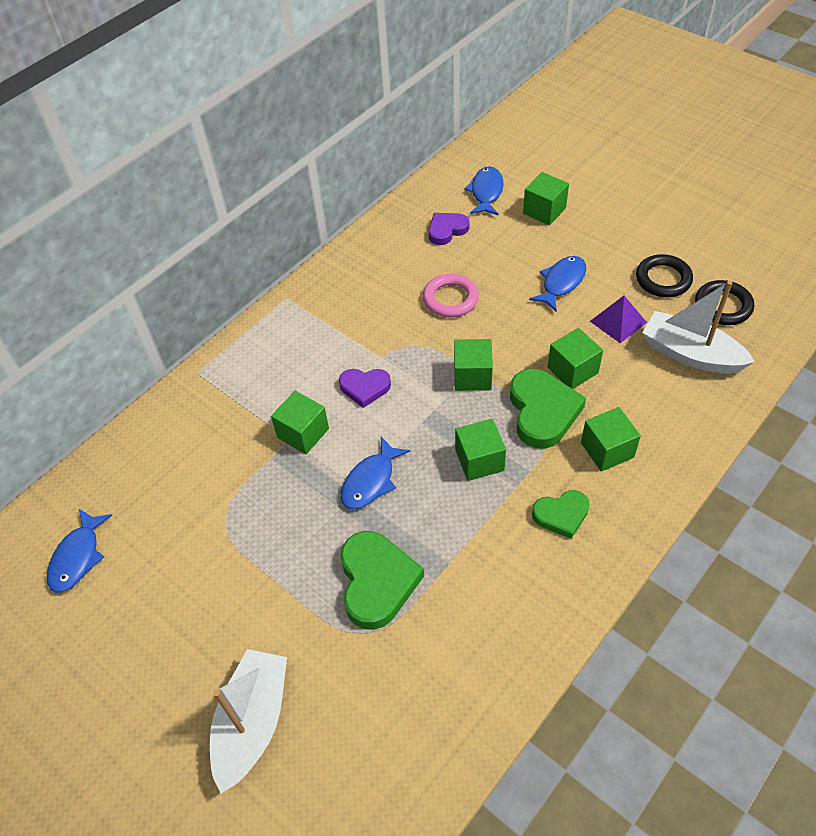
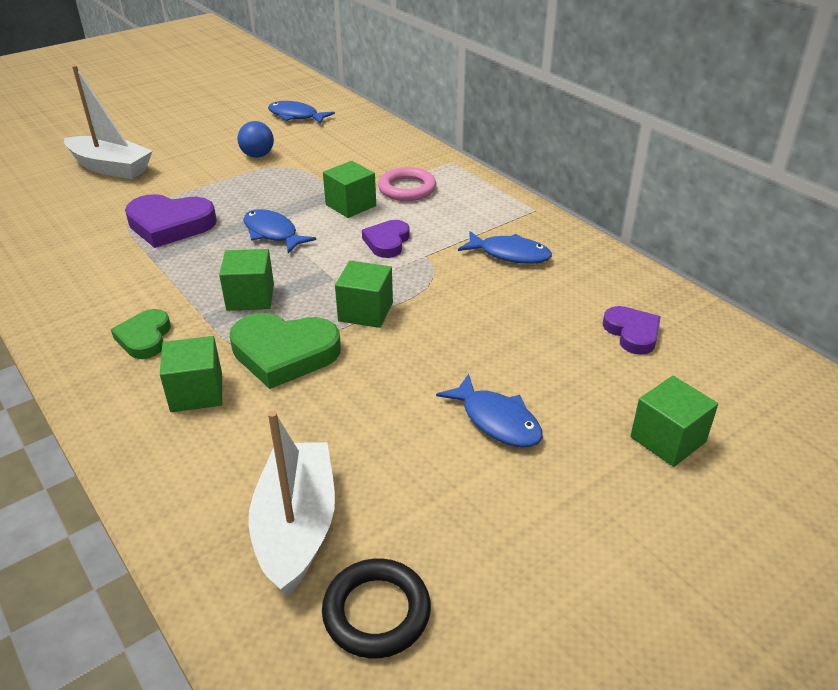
camera: 100 degrees right, 15 degrees down
green heart [340,531,424,630] -> purple heart [125,194,217,248]
pink ring [423,274,479,317] -> pink ring moved to [378,167,437,201]
blue fish [464,166,503,216] -> blue fish moved to [458,231,552,264]
green cube [548,328,603,389] -> none
purple pyramid [590,296,647,343] -> none
black ring [636,254,693,297] -> none
white boat [642,281,755,374] -> white boat turned 45 degrees counterclockwise [248,410,335,596]
none -> blue ball [237,121,274,158]

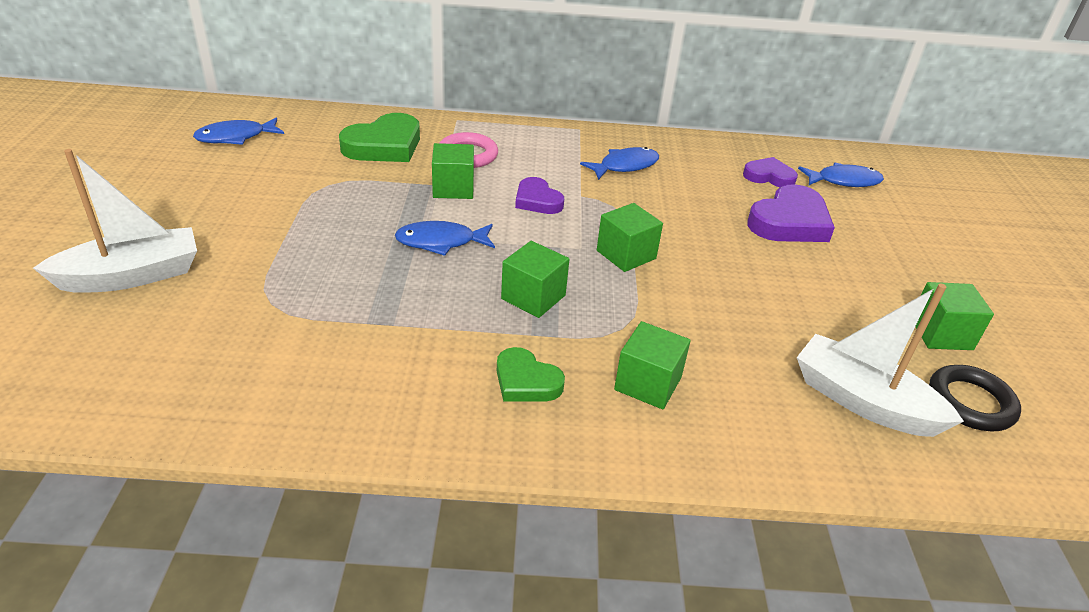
camera: 55 degrees left, 0 degrees up
purple heart [125,194,217,248] -> purple heart moved to [747,184,835,242]
green heart [229,313,341,389] -> green heart moved to [339,113,420,162]
blue ball [237,121,274,158] -> none
blue fish [436,374,543,447] -> blue fish moved to [798,163,884,187]
green cube [630,376,718,467] -> green cube moved to [915,282,994,350]

